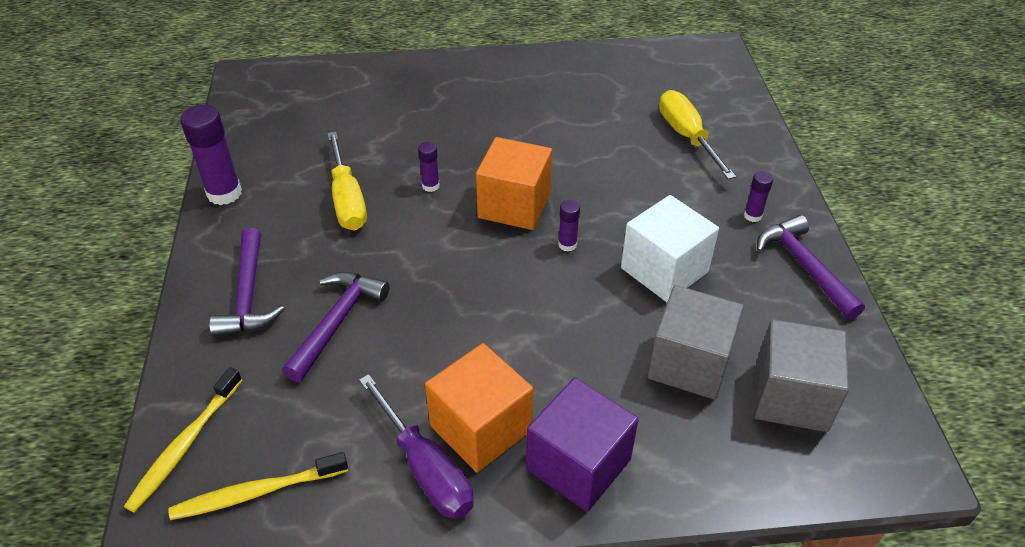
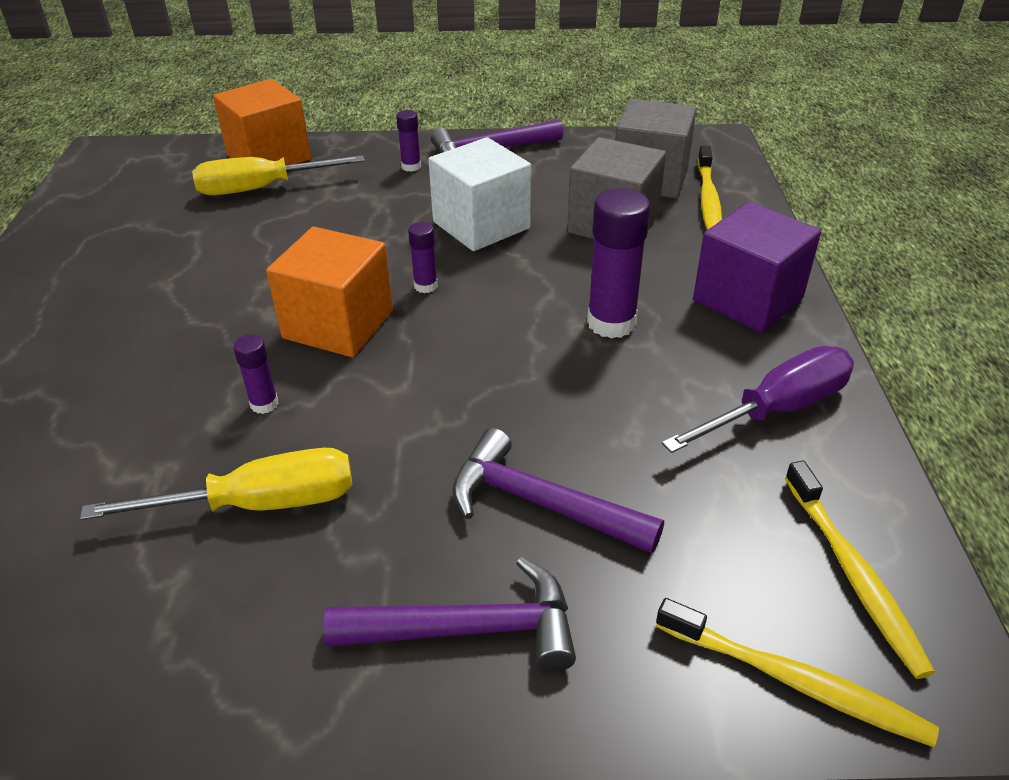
camera: 85 degrees left, 5 degrees down
purple glue stick [180,105,242,205] -> purple glue stick moved to [587,188,651,339]
orange cube [425,343,533,473] -> orange cube moved to [213,79,311,165]
none -> yellow toothbrush [697,145,722,230]

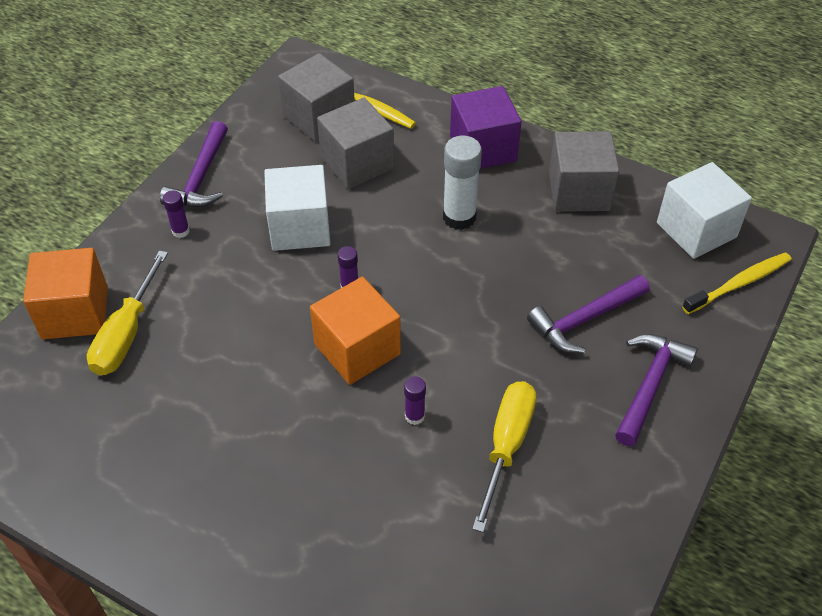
camera: 60 degrees left, 10 degrees up
purple glue stick [587,188,651,339] -> white glue stick [443,136,482,230]
purple screwdriver [662,346,854,453] -> grey cube [549,131,619,212]
yellow toothbrush [785,461,935,679] -> white cube [657,162,752,259]

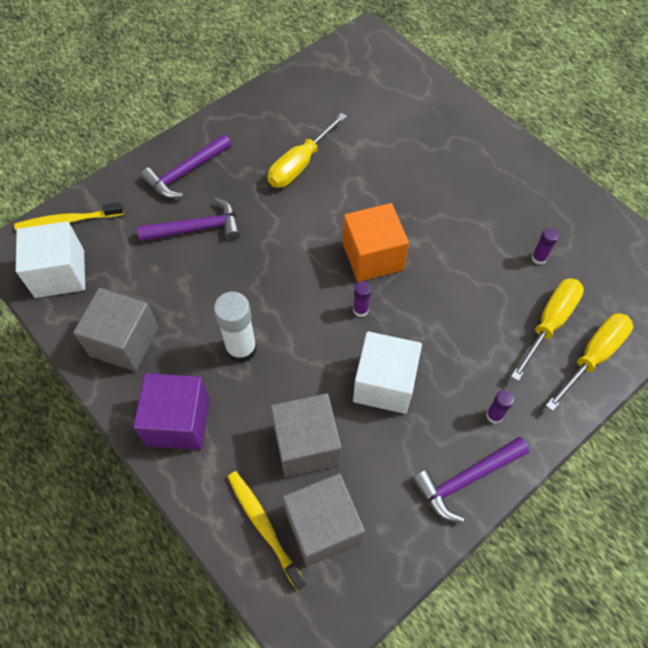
camera: 160 degrees left, 10 degrees up
orange cube [23,248,108,339] -> yellow screwdriver [545,313,633,411]
purple hammer [160,121,228,207] -> purple hammer turned 150 degrees counterclockwise [412,437,529,523]
purple glue stick [404,376,426,425] -> purple glue stick moved to [531,228,559,265]

